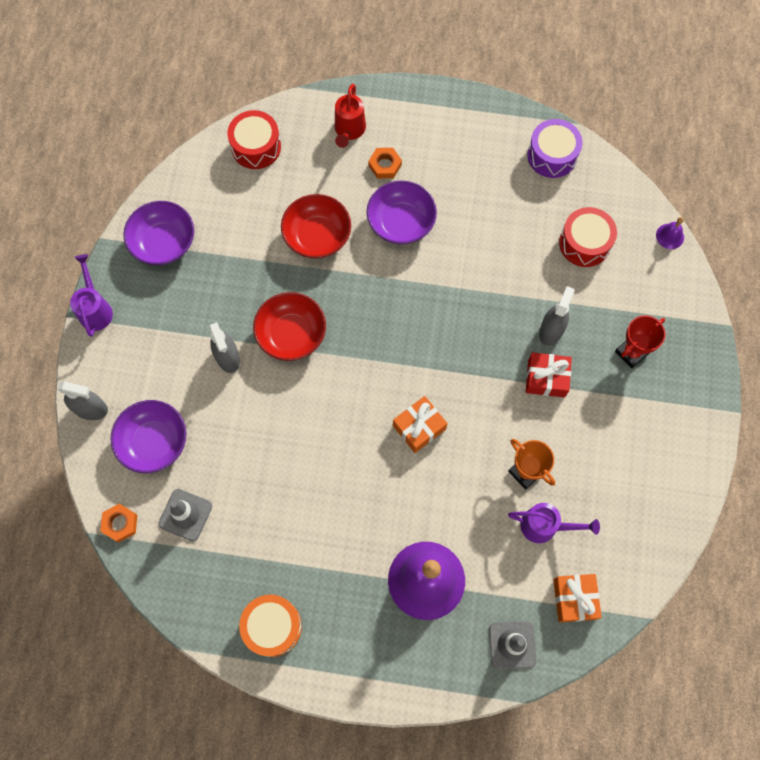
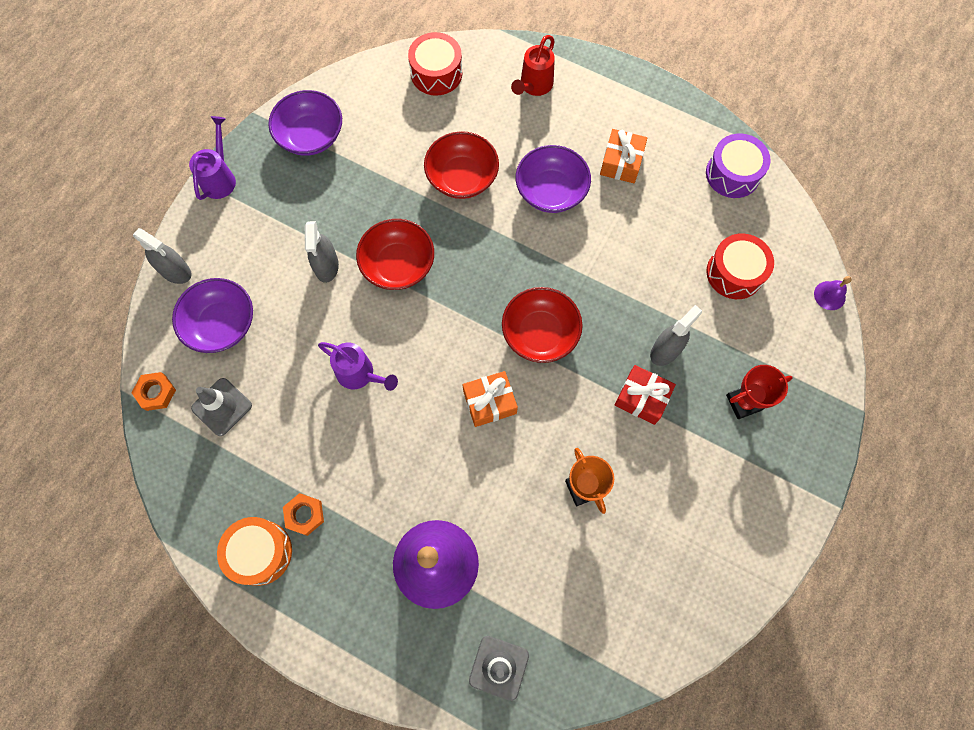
camera: 20 degrees right, 0 degrees up
orange nut [368,148,402,178] -> orange nut moved to [283,493,324,536]
purple watering can [508,503,600,543] -> purple watering can moved to [318,342,398,391]
orange gift [553,574,602,622] -> orange gift moved to [600,129,647,183]
none -> red bowl [502,287,583,363]

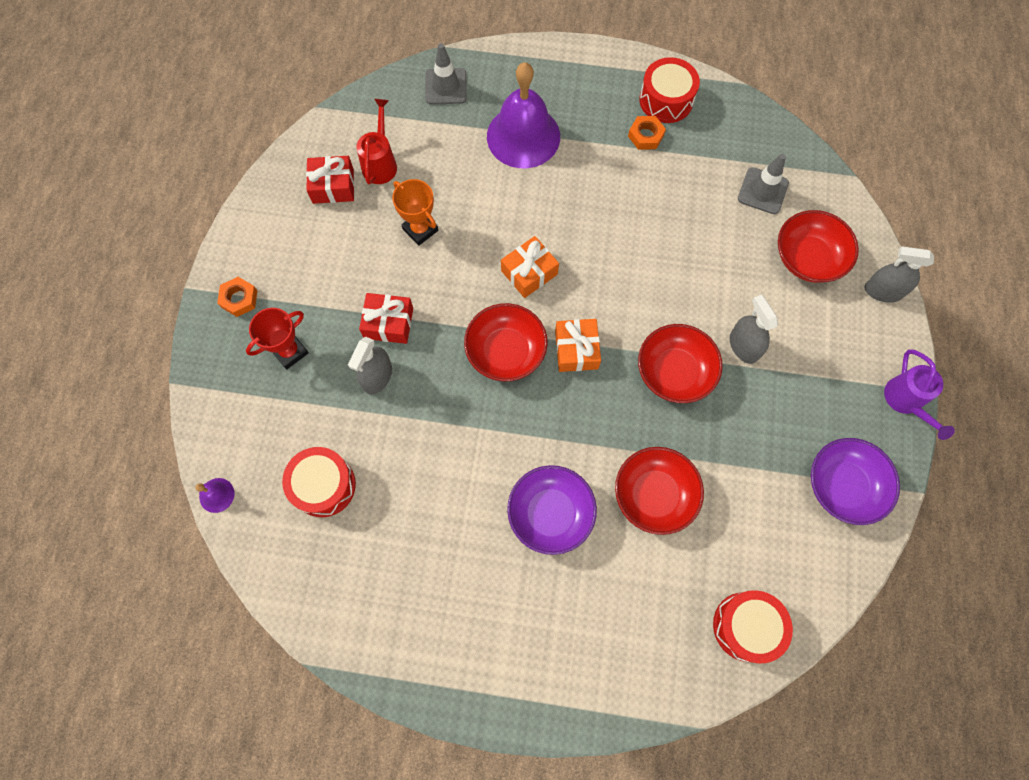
camera: 160 degrees right, 0 degrees up
orange nut [131,372,176,411] -> orange nut moved to [217,277,257,317]
purple bowl [172,278,253,353] -> red bowl [778,210,859,283]
orange drum [217,517,292,586] -> red drum [639,57,700,123]
purple watering can [318,342,398,391] -> none
red watering can [511,35,555,96] -> red watering can moved to [356,99,397,184]
orange gift [600,129,647,183] -> orange gift moved to [555,319,601,372]
purple drum [706,134,771,198] -> none
none -> red gift [306,156,354,204]

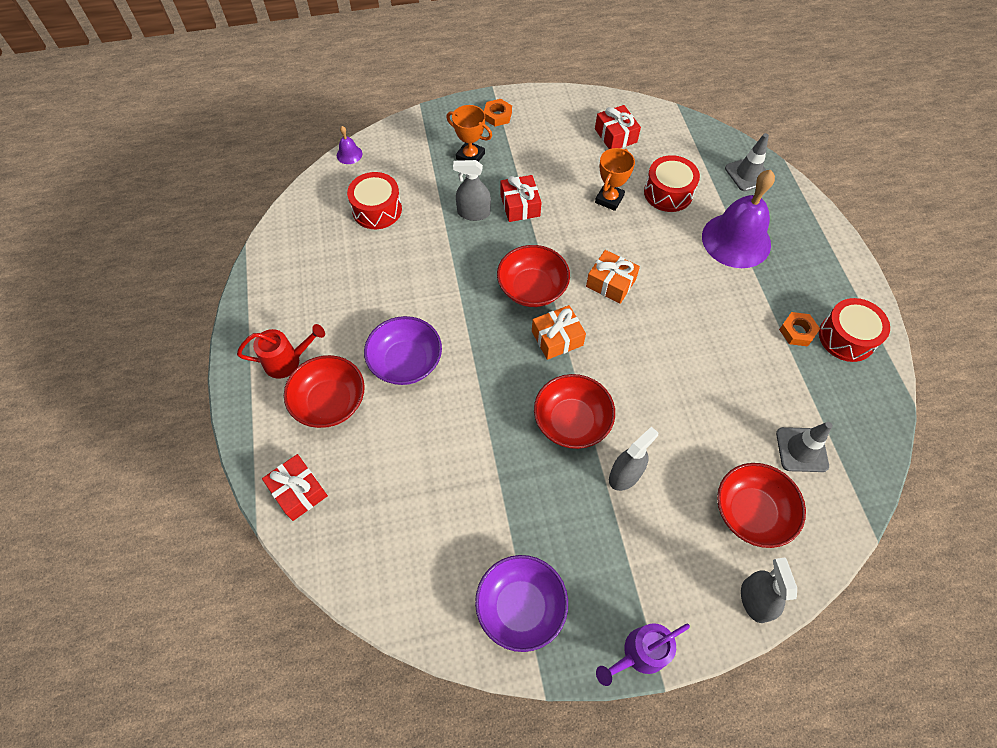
camera: 70 degrees right, 10 degrees down
red trophy [246,308,309,369] -> orange trophy [446,105,492,162]
red watering can [356,99,397,184] -> red watering can moved to [237,324,325,379]
red bowl [615,447,704,535] -> red bowl moved to [284,355,365,428]
red drum [713,590,793,664] -> red drum moved to [644,155,700,212]
none -> red gift [262,454,328,521]

